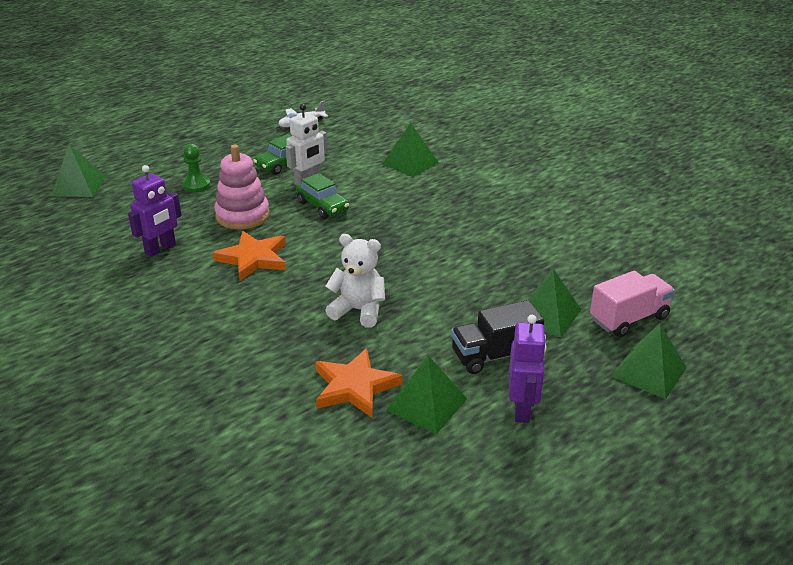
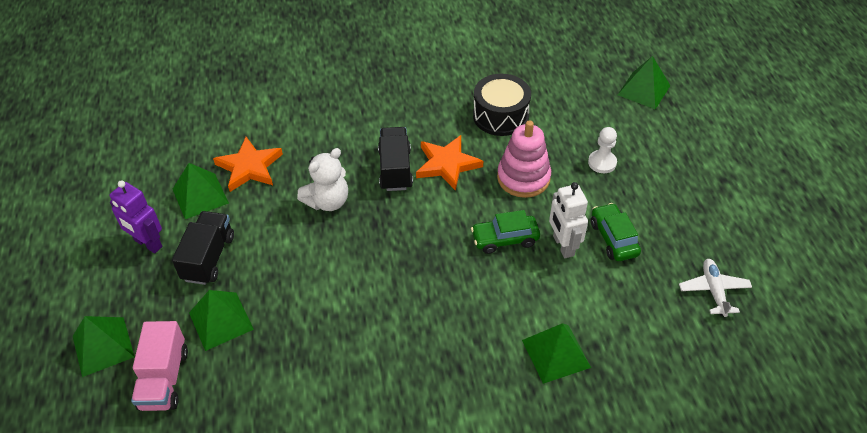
camera: 120 degrees right, 15 degrees up
purple robot [128,165,182,257] -> black drum [473,74,531,136]
green pawn [182,144,210,192] -> white pawn [588,127,617,173]
none -> black truck [378,127,413,191]

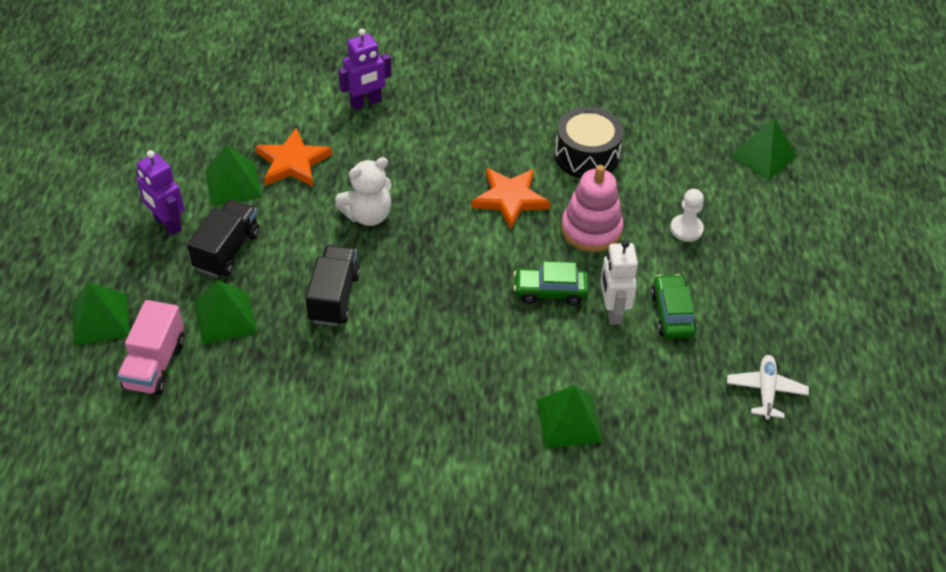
camera: 10 degrees right, 0 degrees up
black truck [378,127,413,191] -> black truck moved to [305,245,360,326]
none -> purple robot [338,28,391,110]

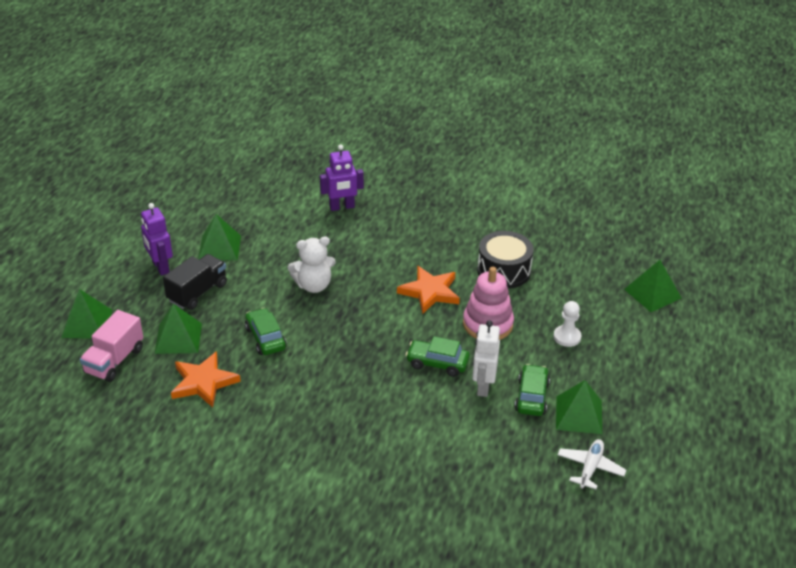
camera: 15 degrees right, 10 degrees down
orange star [255,128,332,186] -> orange star moved to [171,351,241,408]
black truck [305,245,360,326] -> green car [245,308,287,355]
green pyramid [537,385,603,448] -> green pyramid moved to [556,380,602,434]

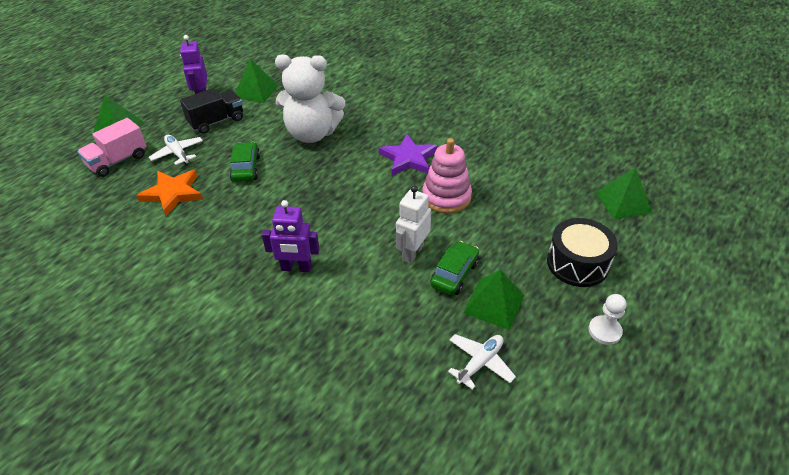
camera: 20 degrees right, 5 degrees up
green pyramid [155,304,202,354] -> white plane [149,135,203,165]
white teddy bear [288,236,336,293] -> white teddy bear [275,54,345,143], size x1.59
purple robot [320,145,364,211] -> purple robot moved to [262,200,320,272]
orange star [397,266,460,314] -> purple star [379,134,438,175]
green car [406,336,470,377] -> none
black drum [477,231,534,289] -> black drum moved to [547,218,618,287]
white pawn [554,301,581,347] -> white pawn moved to [588,294,626,345]

